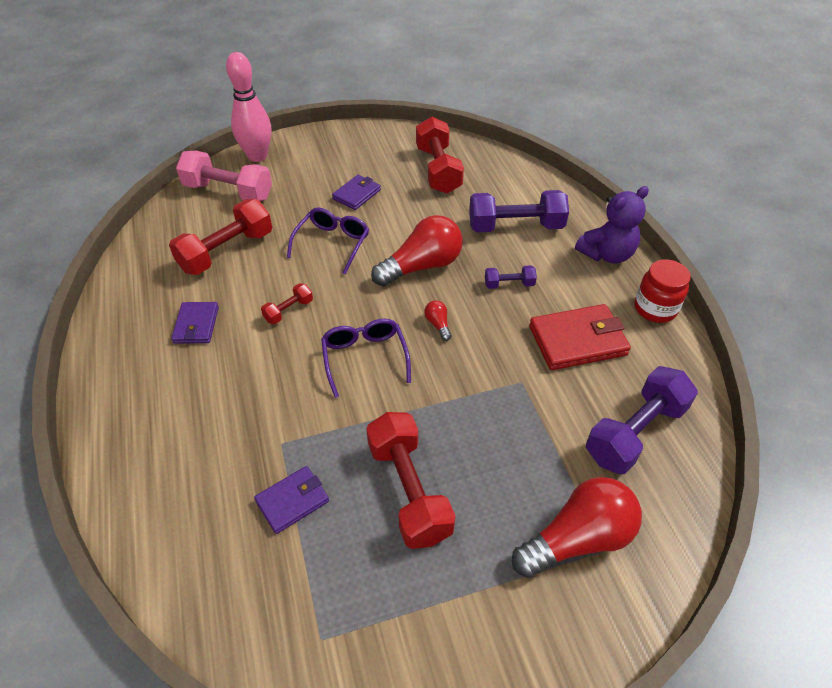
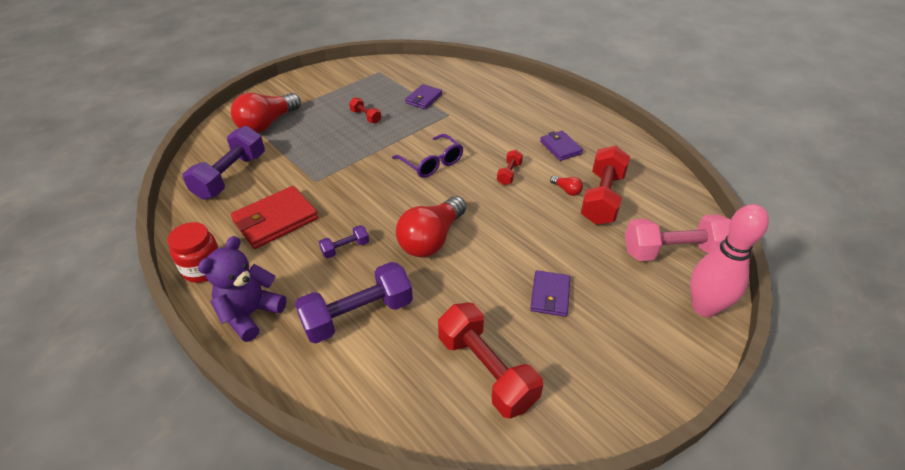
camera: 155 degrees right, 5 degrees down
purple glasses [287,207,369,275] -> none
red dumbbell [366,412,455,549] -> red dumbbell [349,97,381,124], size x0.49
red light bulb [424,300,451,341] -> red light bulb moved to [550,176,583,196]

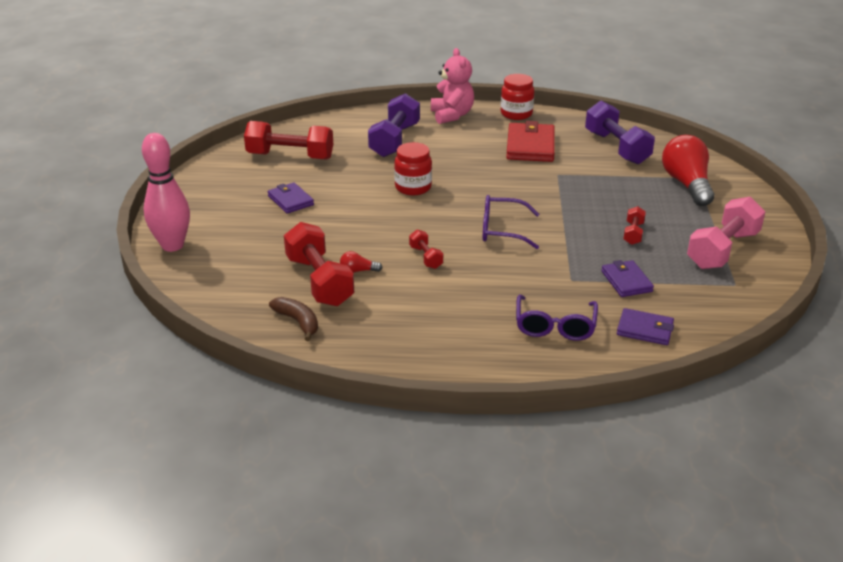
camera: 135 degrees right, 10 degrees down
purple teddy bear [198,236,287,342] -> pink teddy bear [431,48,474,124]
purple dumbbell [319,225,369,258] -> none
red dumbbell [349,97,381,124] -> red dumbbell turned 75 degrees counterclockwise [623,206,646,245]
red light bulb [396,196,466,257] -> red jar [394,142,432,195]
purple wallet [540,131,583,161] -> purple wallet moved to [617,308,674,345]
pink dumbbell [625,214,731,261] -> pink dumbbell moved to [687,197,765,269]
none -> brown banana [269,297,318,341]
none -> purple glasses [516,295,598,341]

